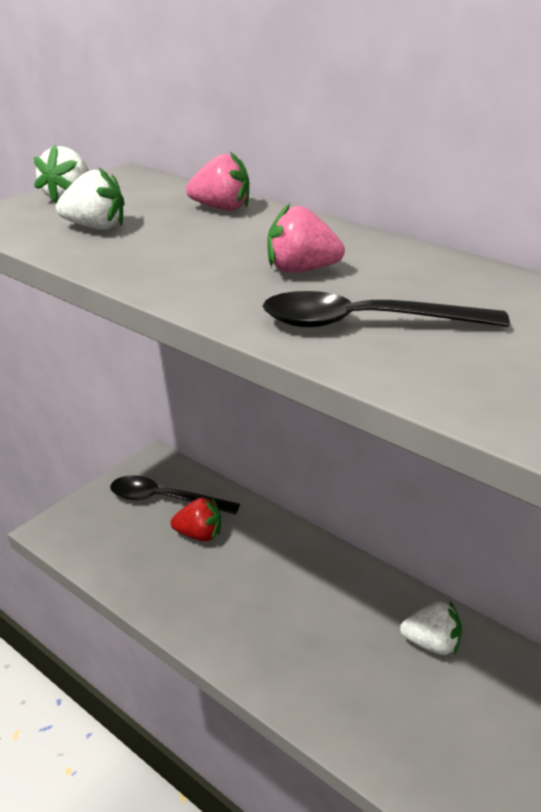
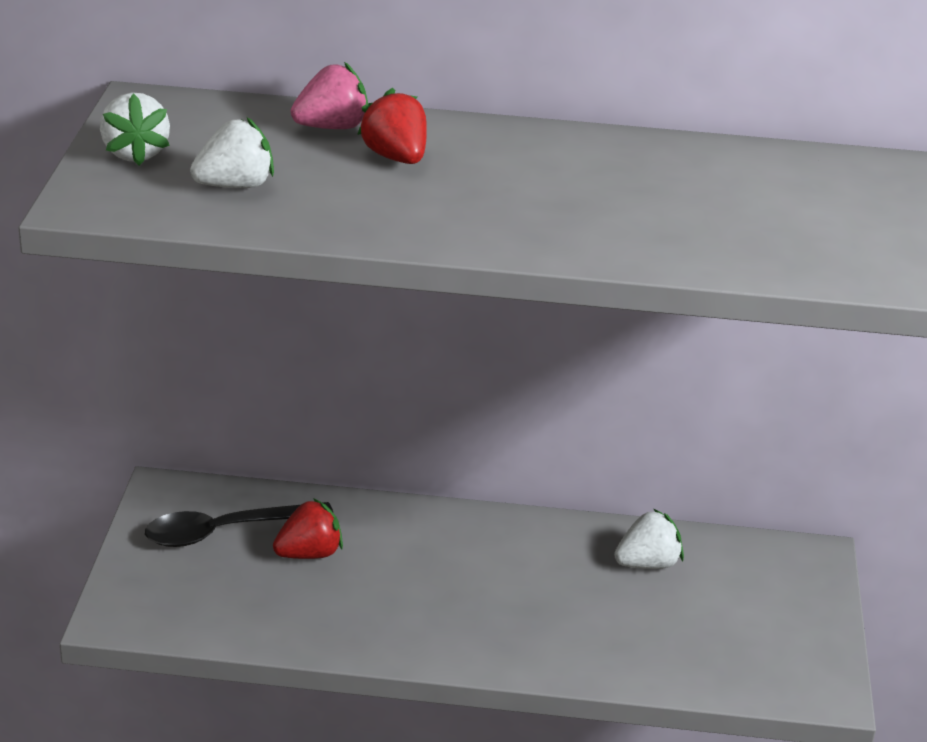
camera: 35 degrees left, 0 degrees up
black spoon [263,291,510,327] -> none
pink strawberry [268,203,345,273] -> none
none -> red strawberry [357,88,427,164]

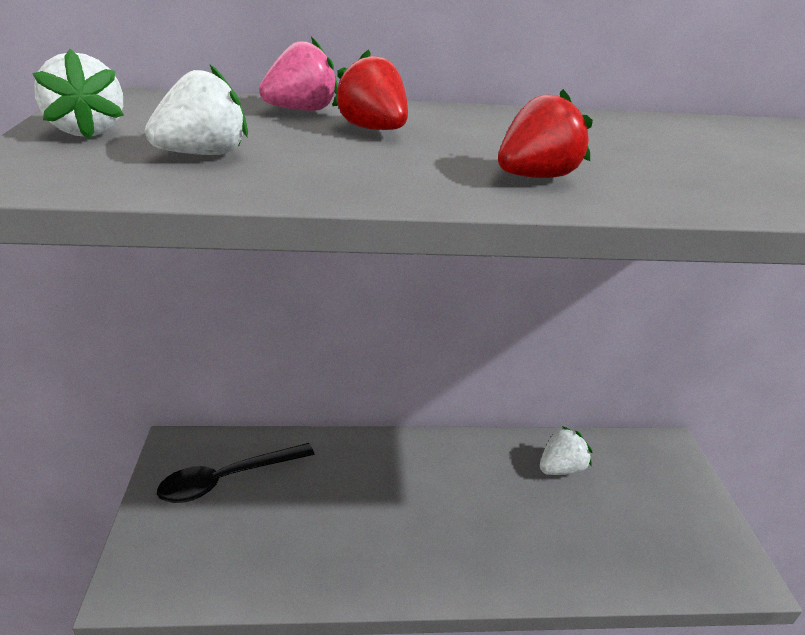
camera: 10 degrees left, 0 degrees up
red strawberry [273,498,343,559] -> red strawberry moved to [498,89,593,178]

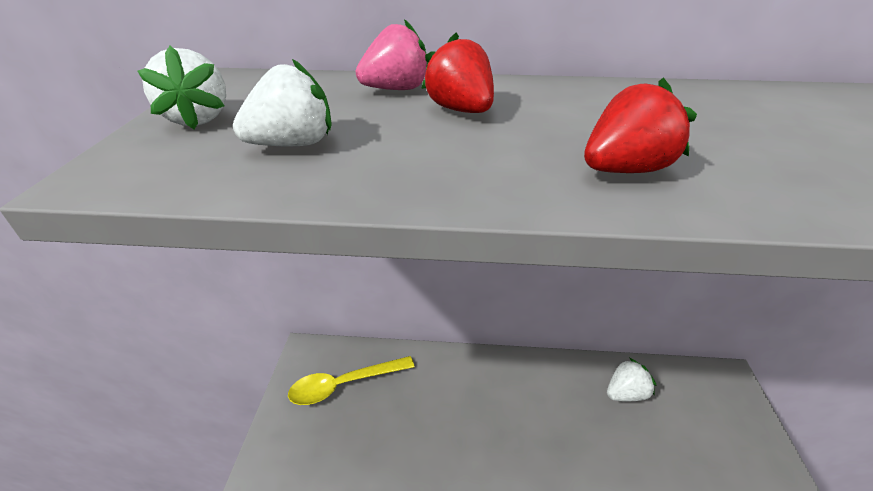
camera: 10 degrees right, 5 degrees up
black spoon [157,443,315,503] -> yellow spoon [288,356,415,405]

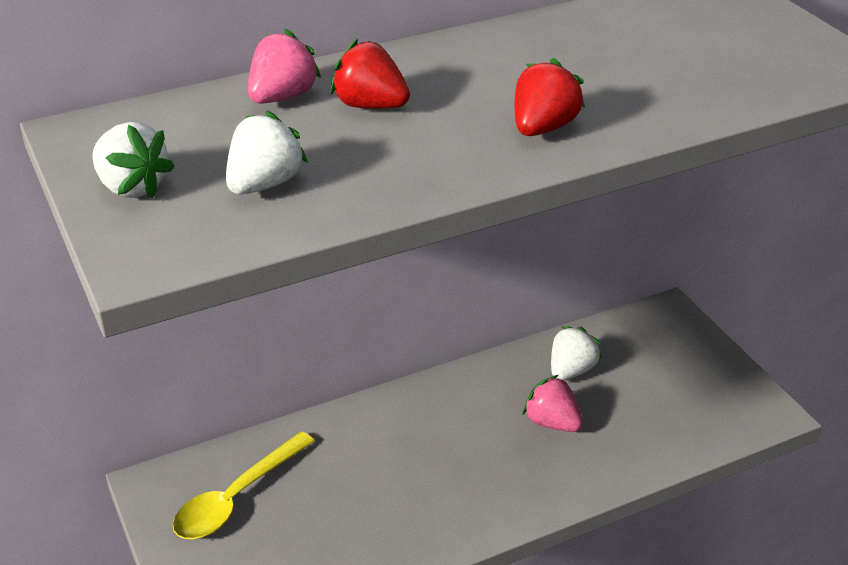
camera: 30 degrees left, 0 degrees up
none -> pink strawberry [523,375,583,432]

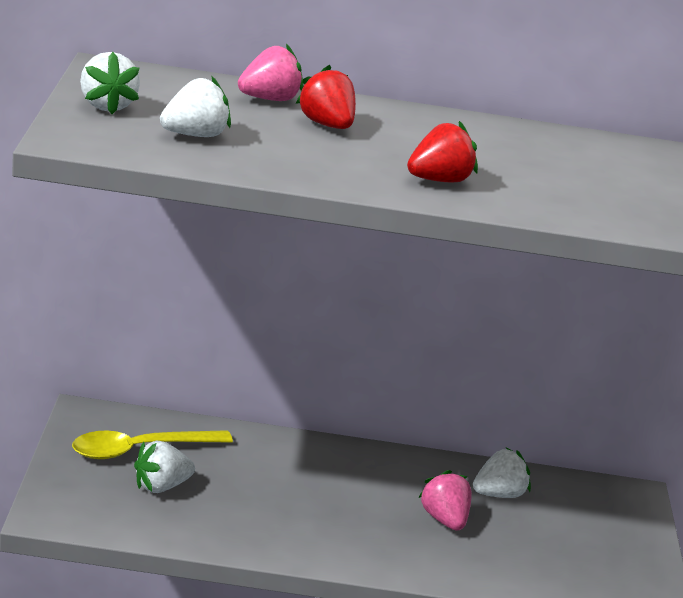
camera: 25 degrees right, 10 degrees down
none -> white strawberry [134,441,195,493]

